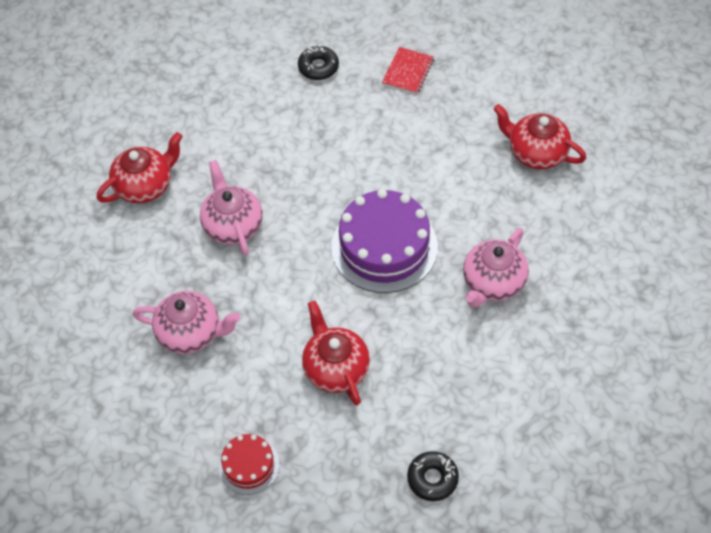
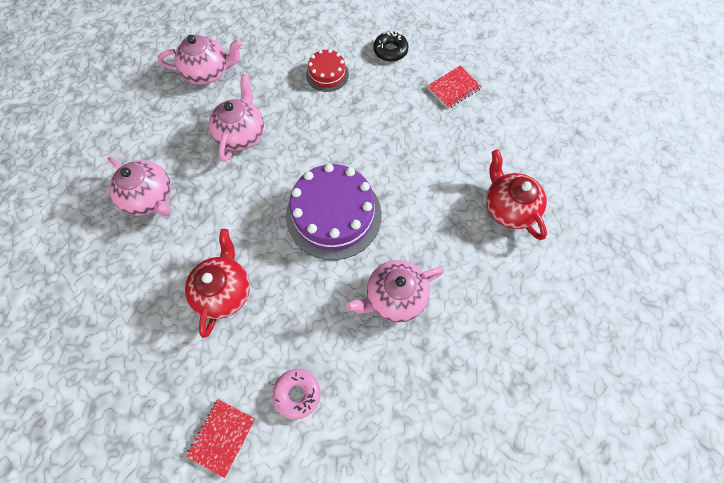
camera: 30 degrees right, 10 degrees up
red teapot [97,132,183,203] -> pink teapot [158,35,242,85]
red cake [219,434,280,495] -> red cake moved to [306,49,349,92]
black donut [407,451,459,501] -> red notebook [186,399,256,478]
none -> pink donut [272,369,321,419]

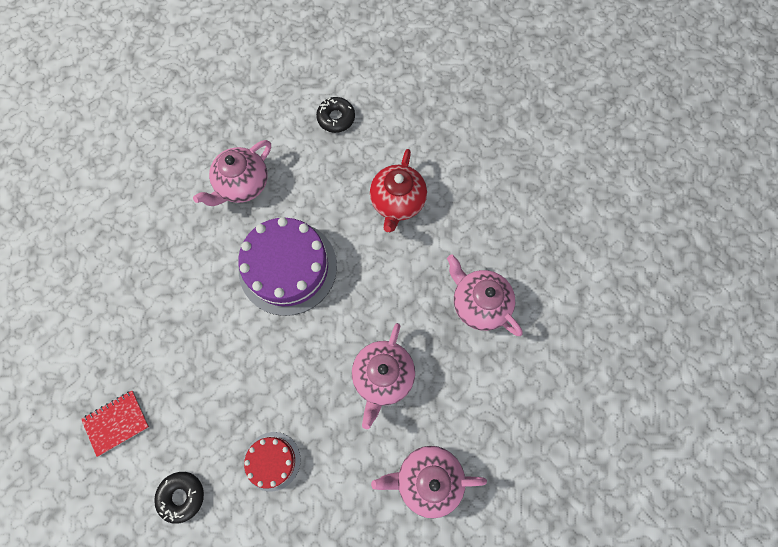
camera: 175 degrees left, 5 degrees up
red notebook [186,399,256,478] -> none
pink donut [272,369,321,419] -> black donut [316,97,355,133]
pink teapot [346,260,444,323] -> pink teapot turned 150 degrees clockwise [193,140,271,206]
red teapot [486,150,547,240] -> none

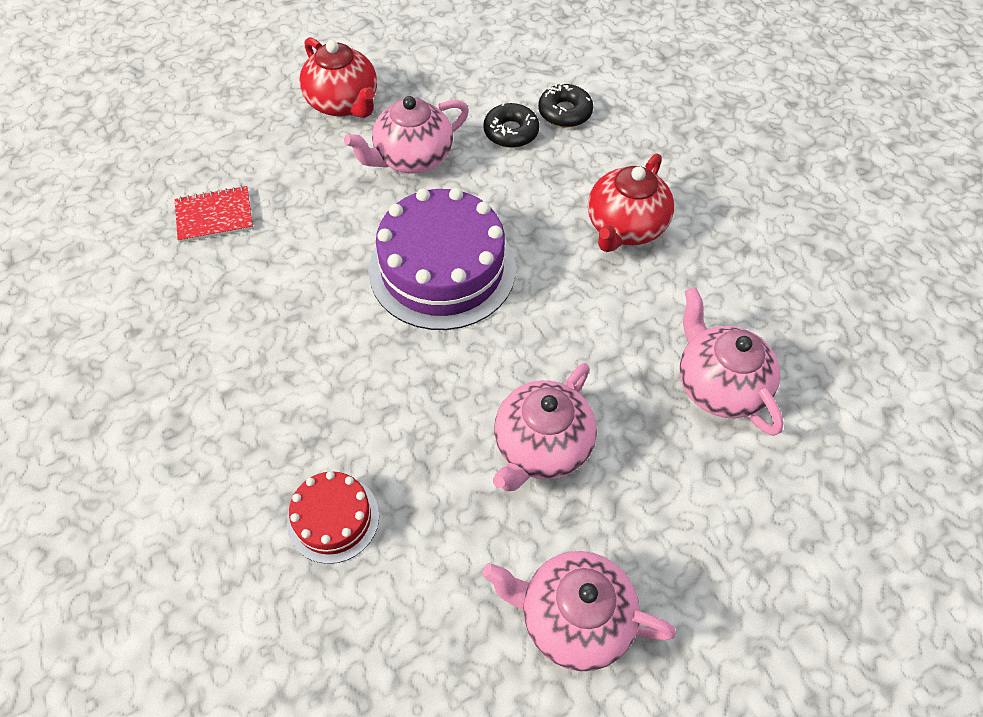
camera: 15 degrees right, 15 degrees down
red notebook [81,391,150,457] -> red notebook moved to [175,186,253,243]
black donut [154,472,204,524] -> black donut moved to [483,103,539,148]
none -> red teapot [299,37,377,118]

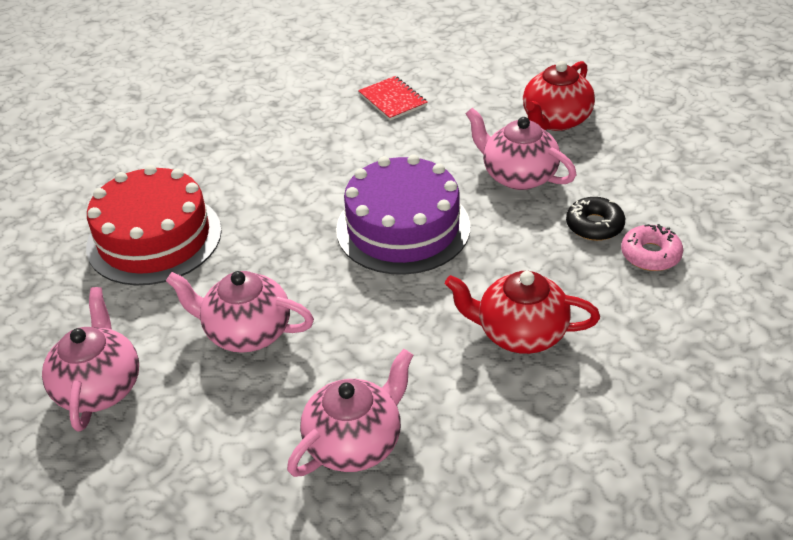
camera: 75 degrees right, 15 degrees down
red cake [287,471,379,564] -> red cake [86,165,222,285], size x1.94
black donut [538,83,593,127] -> pink donut [621,224,683,271]

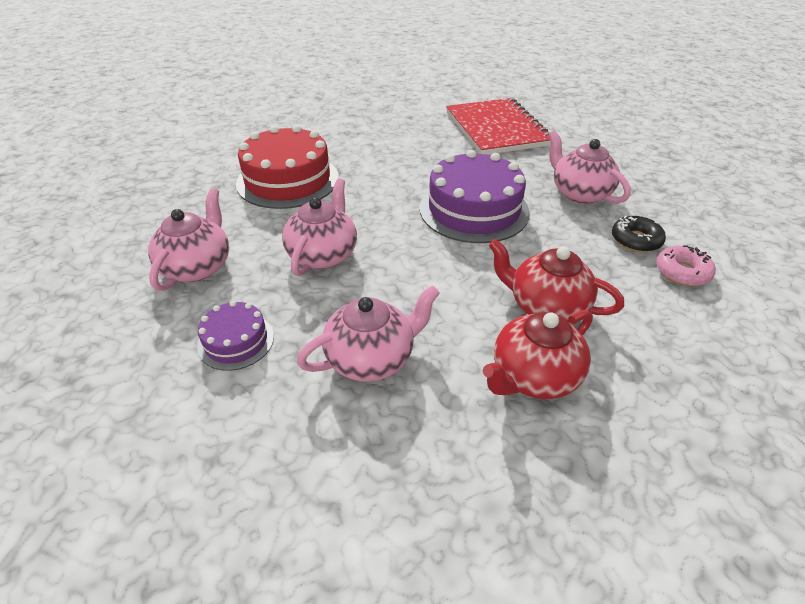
camera: 15 degrees right, 0 degrees up
pink teapot [166,271,314,353] -> pink teapot turned 75 degrees clockwise [282,179,357,276]
red notebook [358,76,428,121] -> red notebook [446,98,551,155], size x2.17
red teapot [523,61,595,131] -> red teapot moved to [483,310,593,399]
none -> purple cake [197,301,274,371]

